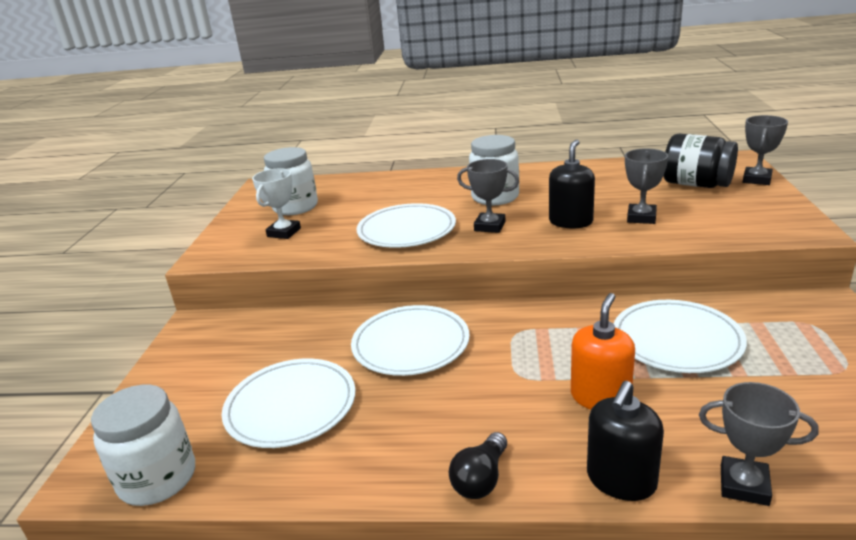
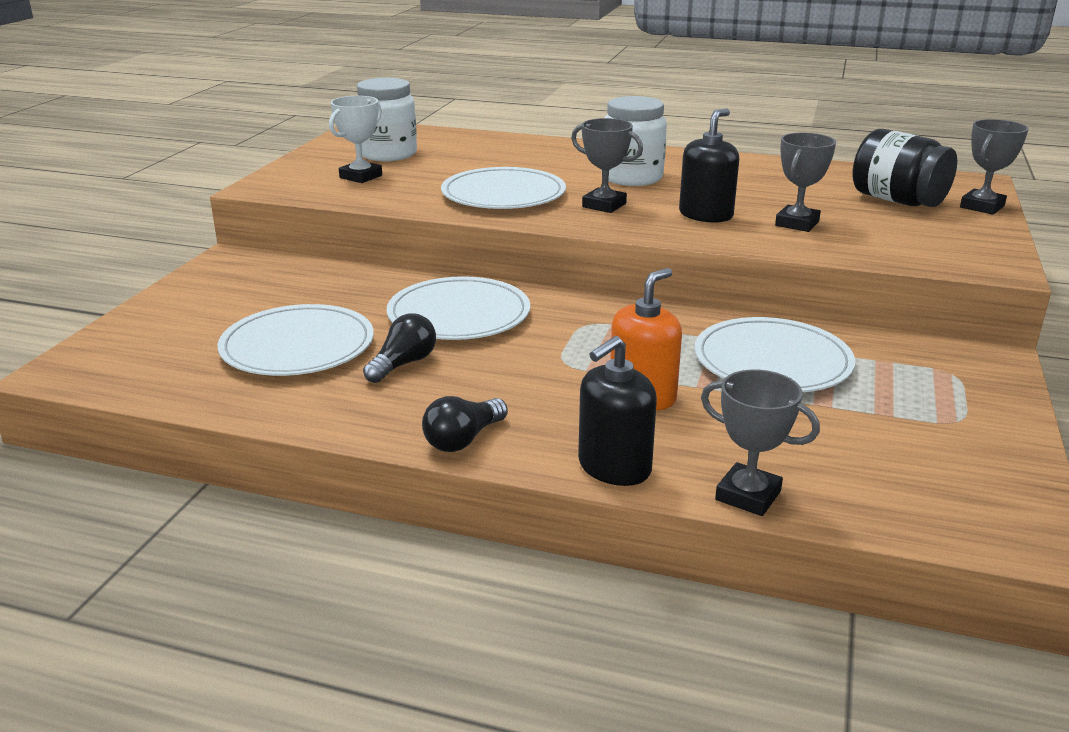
camera: 10 degrees right, 0 degrees up
white jar [91,384,195,506] -> none
none -> black light bulb [363,313,436,383]

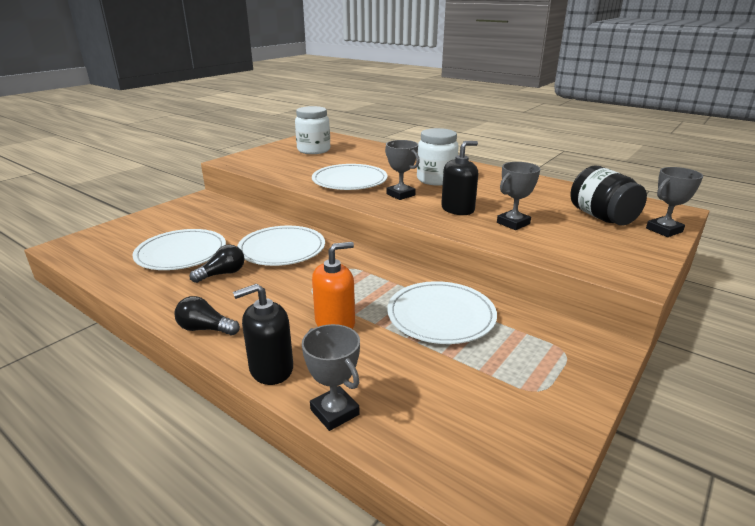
camera: 20 degrees right, 0 degrees up
white trophy [329,96,382,183] -> none
black light bulb [422,396,508,452] -> black light bulb turned 45 degrees clockwise [174,296,240,335]

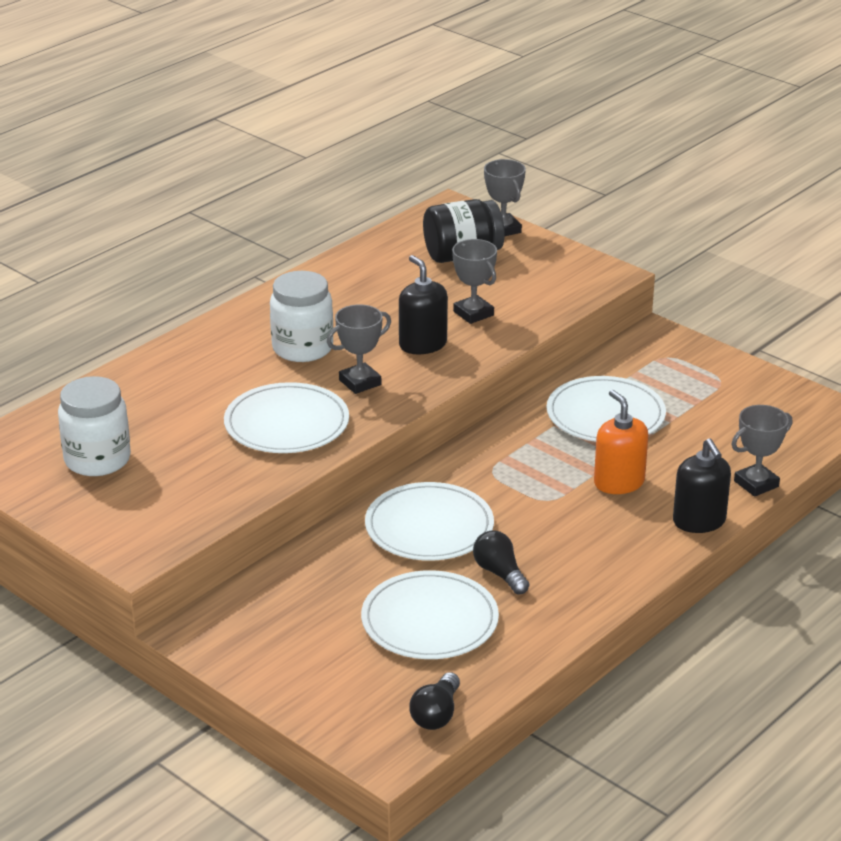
camera: 85 degrees left, 5 degrees up
black light bulb [174,296,240,335] -> black light bulb moved to [409,672,460,730]

